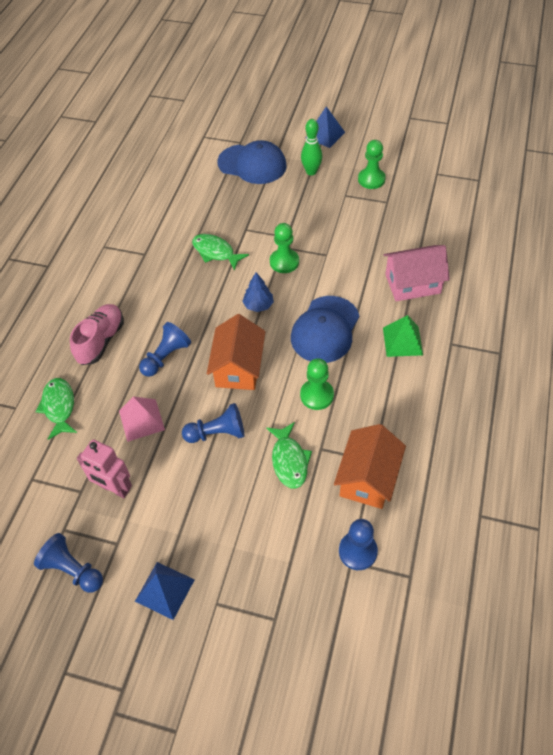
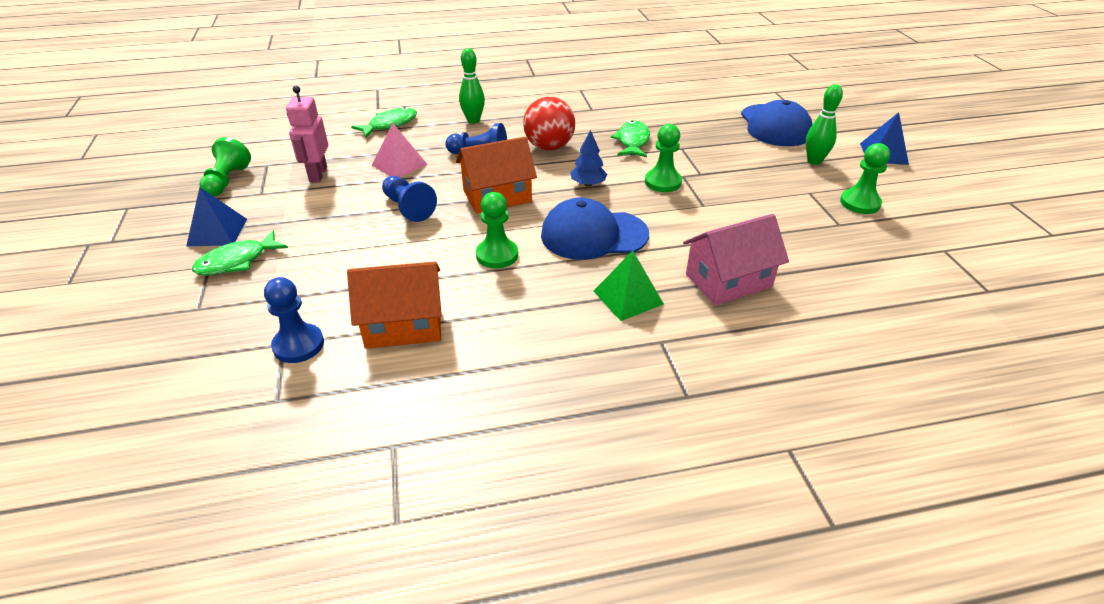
camera: 60 degrees right, 15 degrees down
blue pawn [34,533,103,593] -> green pawn [199,137,251,196]
pink shoe [70,304,124,365] -> green bowling pin [459,48,485,124]
green fish [266,422,312,489] -> green fish moved to [192,230,288,276]
pink house [384,245,450,301] -> pink house turned 75 degrees counterclockwise [683,214,789,305]
none -> red ball [523,97,575,151]

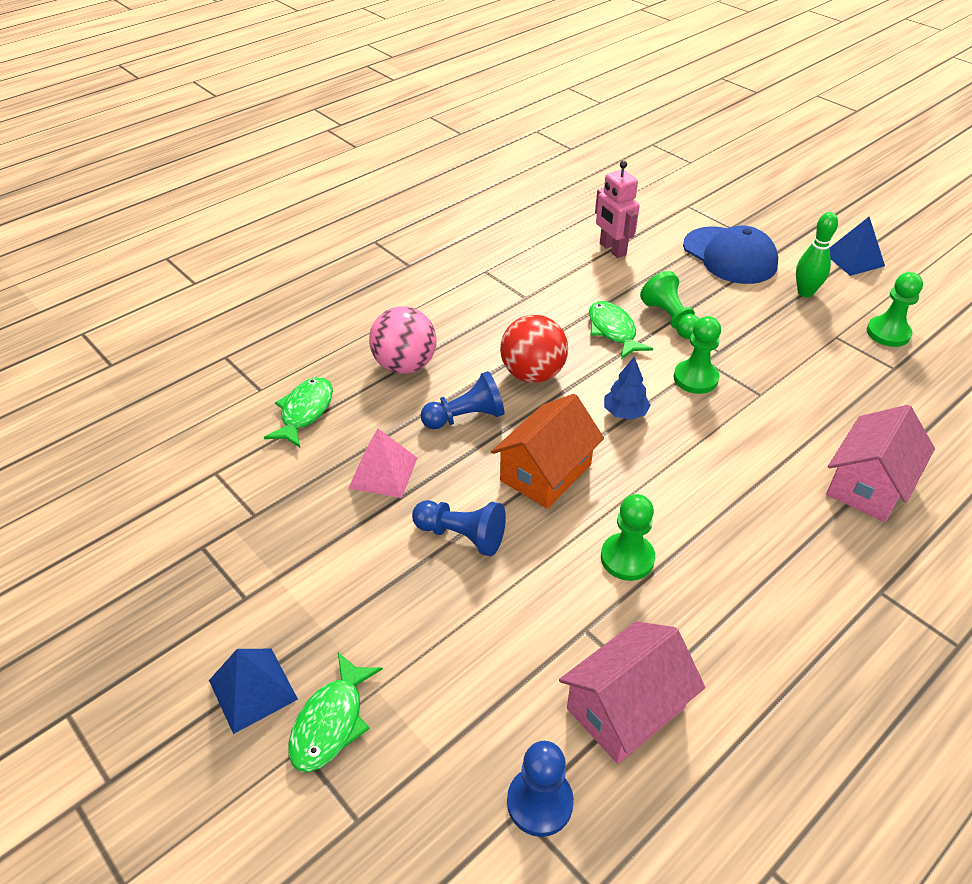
camera: 30 degrees left, 5 degrees up
green pawn [199,137,251,196] -> green pawn moved to [640,271,699,339]
pink robot [286,86,328,182] -> pink robot moved to [595,161,640,258]
orange house [347,262,442,349] -> pink house [559,621,705,764]
green bowling pin [459,48,485,124] -> pink ball [369,306,437,374]
blue cap [541,197,649,260] -> none
green pyramid [593,251,664,321] -> none

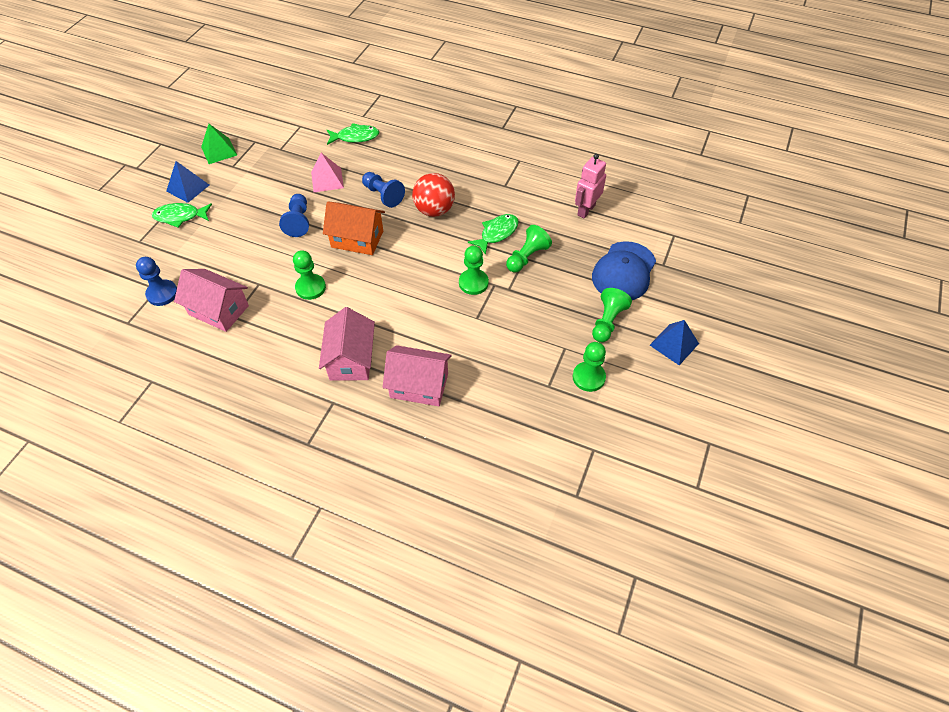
camera: 65 degrees right, 10 degrees up
pink ball [369,306,437,374] -> none
blue tree [604,357,650,420] -> none
green bowling pin [796,212,838,297] -> green pawn [592,288,632,342]
none -> green pyramid [201,124,237,164]
none -> pink house [319,307,375,381]

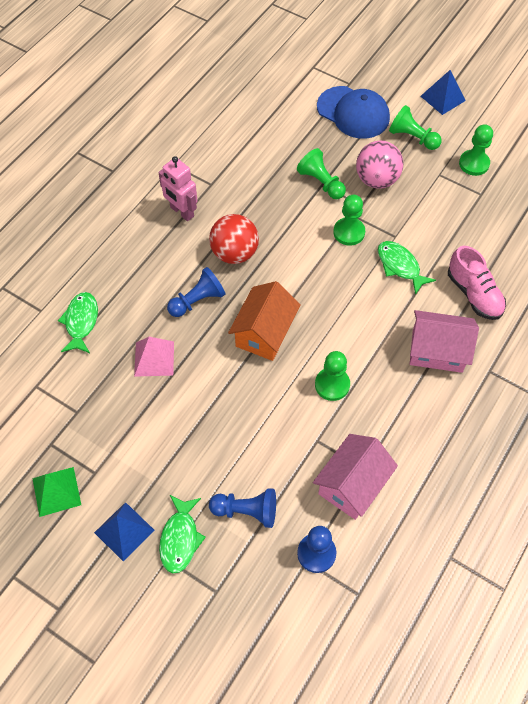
camera: 80 degrees left, 5 degrees up
blue pawn [279,194,309,237] -> blue pawn moved to [209,488,276,528]
pink house [383,345,452,406] -> pink shoe [448,246,506,320]
green fish [468,214,519,255] -> green fish moved to [378,241,436,295]
pink robot [575,154,606,218] -> pink robot moved to [158,156,197,221]
none -> pink ball [356,140,403,189]

